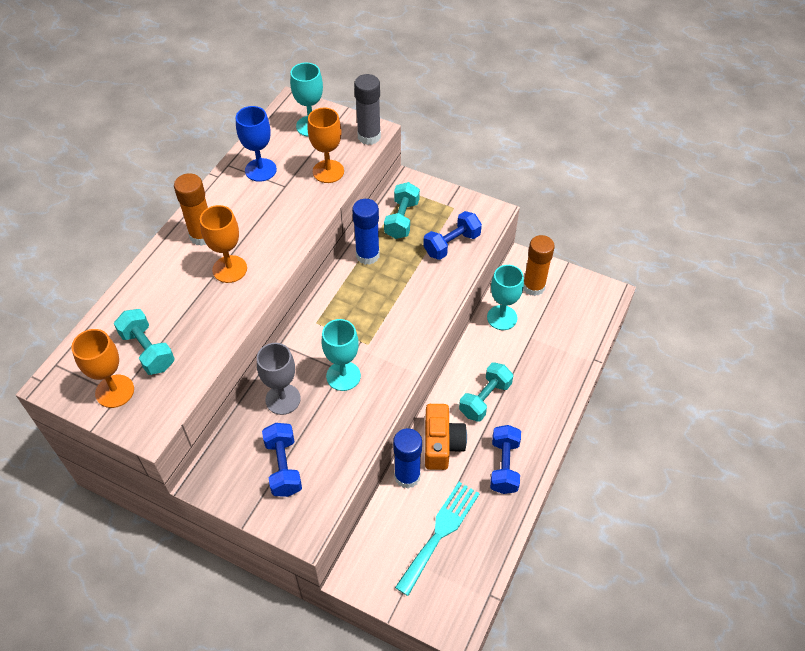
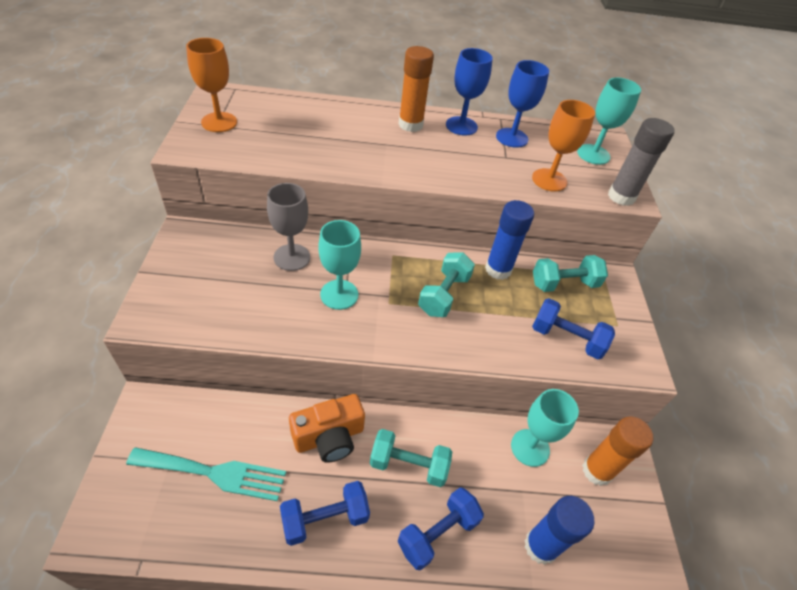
camera: 60 degrees right, 5 degrees down
turquoise dumbbell [114,309,175,375] -> turquoise dumbbell moved to [418,253,475,317]
orange goblet [200,205,247,283] -> none
blue dumbbell [262,423,302,497] -> blue dumbbell moved to [398,487,484,571]
blue glue stick [393,428,422,489] -> blue glue stick moved to [524,496,594,565]
none -> blue goblet [446,48,493,136]

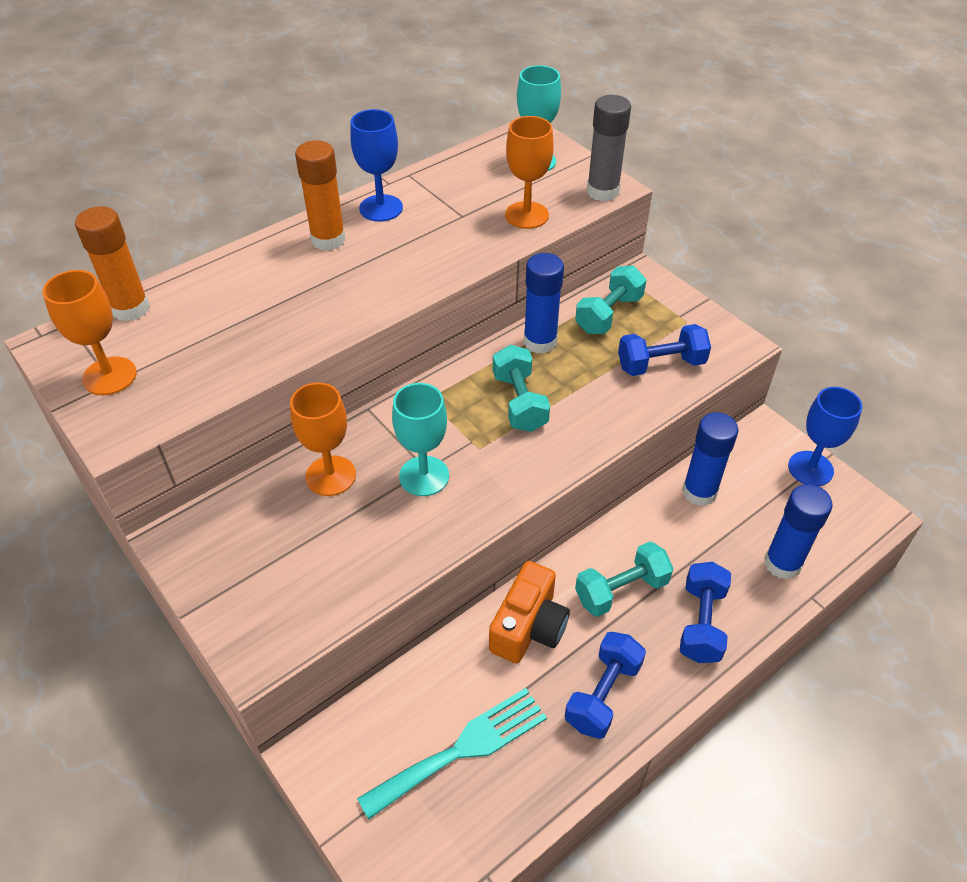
camera: 35 degrees left, 0 degrees up
grey goblet [267,183,310,271] -> orange goblet [290,382,356,496]
blue goblet [496,60,549,148] -> blue goblet moved to [788,387,863,486]
turquoise goblet [511,389,579,467] -> blue glue stick [682,412,739,506]
orange glue stick [582,417,653,486] -> orange glue stick moved to [75,206,150,321]

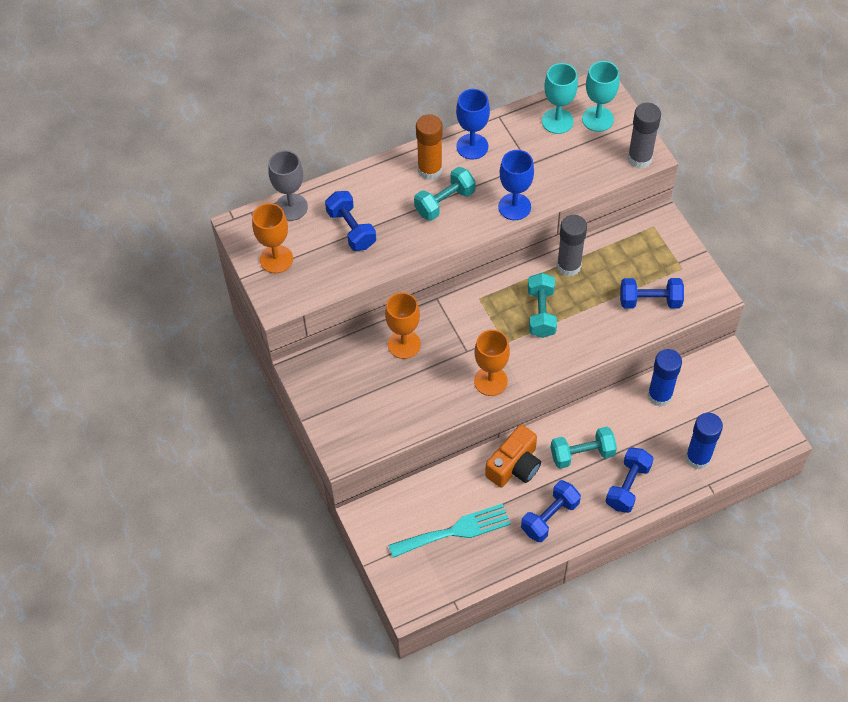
camera: 15 degrees right, 10 degrees up
orange glue stick [75,206,150,321] -> grey goblet [268,150,308,221]
turquoise goblet [392,383,449,496] -> turquoise goblet moved to [542,63,578,134]
orange goblet [505,116,554,229] -> orange goblet moved to [474,330,510,396]
blue glue stick [524,253,564,354] -> grey glue stick [557,215,587,277]
turquoise dumbbell [575,266,646,334] -> turquoise dumbbell moved to [414,167,476,221]
blue goblet [788,387,863,486] -> blue goblet moved to [498,150,534,220]
none -> blue dumbbell [325,191,376,251]

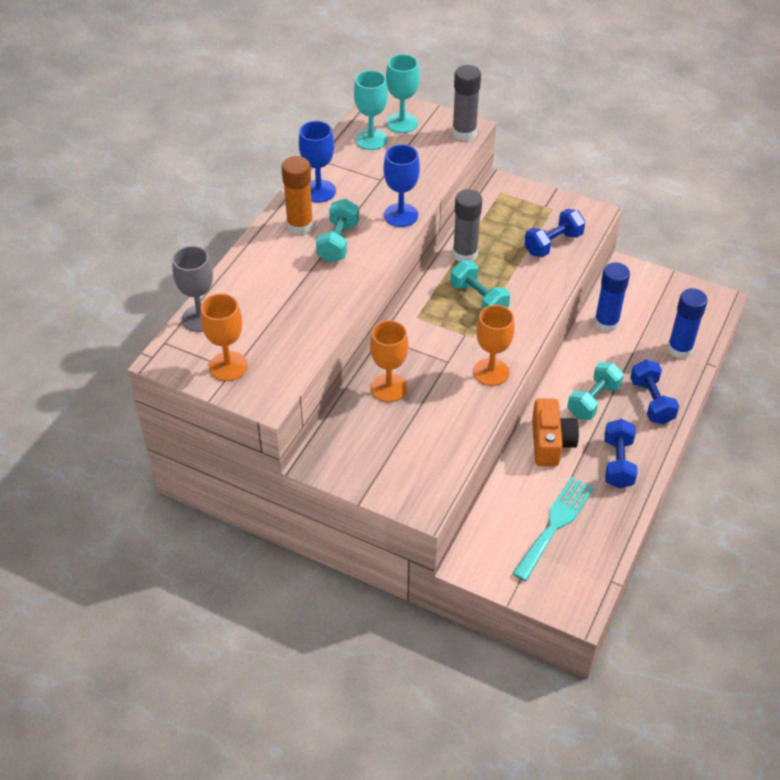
camera: 40 degrees left, 10 degrees down
blue dumbbell [325,191,376,251] -> none

